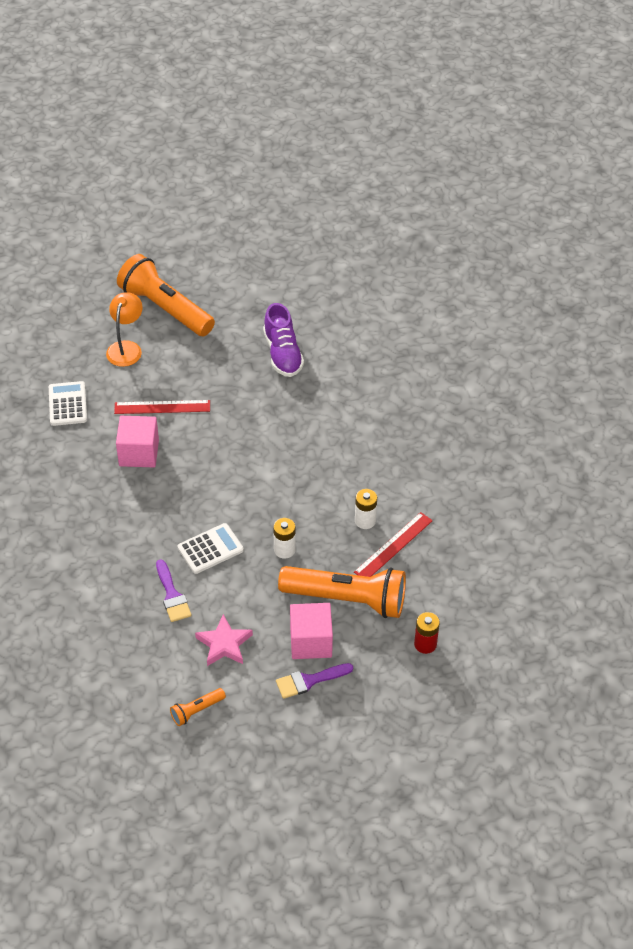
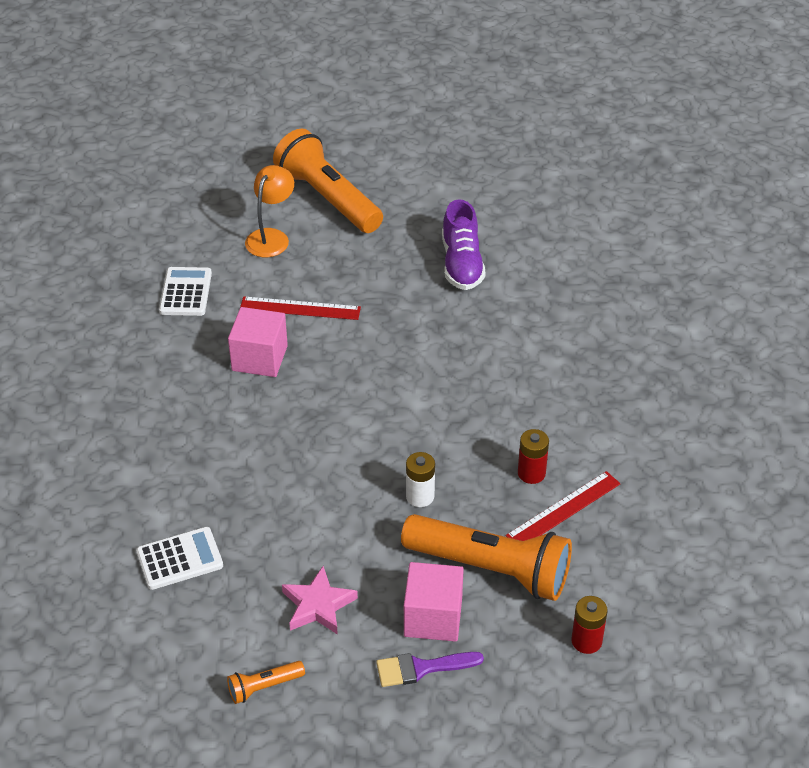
camera: 10 degrees right, 5 degrees down
purple brush [156,560,192,622] -> none
white calculator [178,523,244,574] -> white calculator moved to [136,527,223,590]
white battery [355,489,377,529] -> red battery [518,429,549,484]

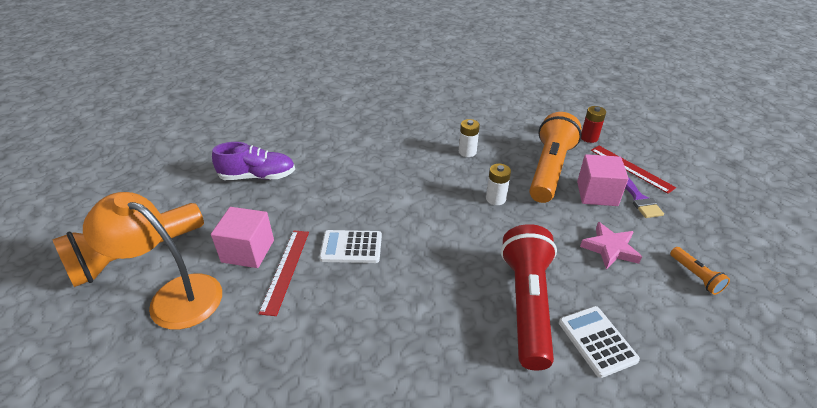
camera: 90 degrees left, 5 degrees down
white calculator [159,267,212,316] -> white calculator moved to [319,230,382,263]
pink cube [228,307,288,377] -> pink cube moved to [211,207,274,268]
orange lamp [245,165,294,257] -> orange lamp [83,192,222,330], size x1.55
red ruler [506,471,620,541] -> red ruler moved to [591,146,676,194]
red battery [518,429,549,484] -> white battery [459,119,480,157]
none -> red flashlight [501,224,557,370]

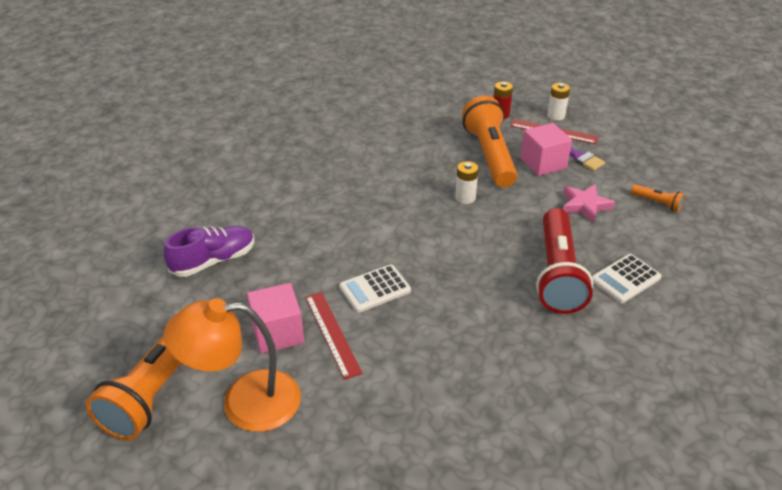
camera: 30 degrees left, 0 degrees up
white battery [459,119,480,157] -> white battery moved to [547,83,570,121]
red flashlight [501,224,557,370] -> red flashlight turned 150 degrees counterclockwise [536,208,593,314]
white calculator [559,306,640,378] -> white calculator turned 75 degrees counterclockwise [592,254,662,303]

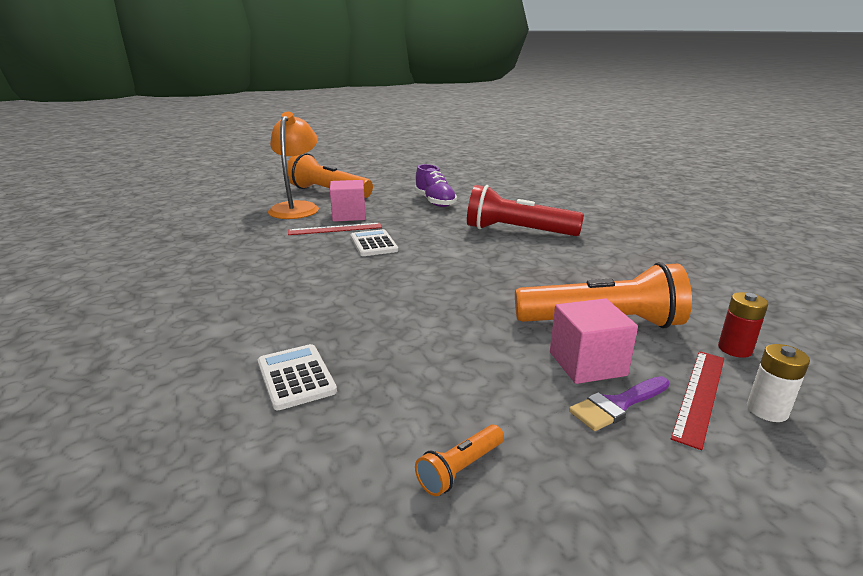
camera: 100 degrees right, 15 degrees down
white battery [455,161,479,204] -> none
red flashlight [536,208,593,314] -> red flashlight moved to [467,185,584,236]
pink star [563,184,615,223] -> none

